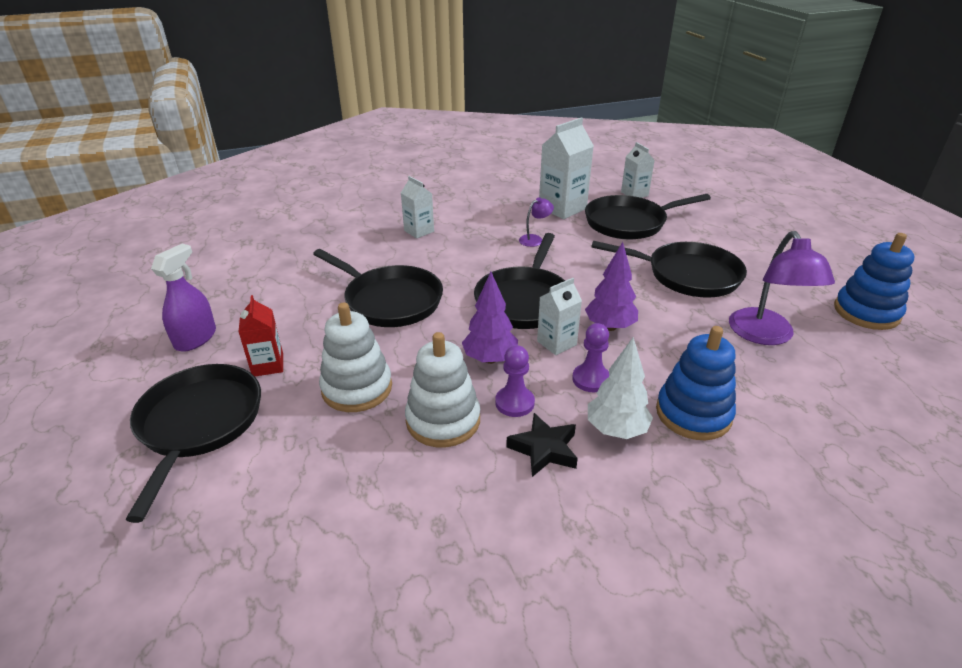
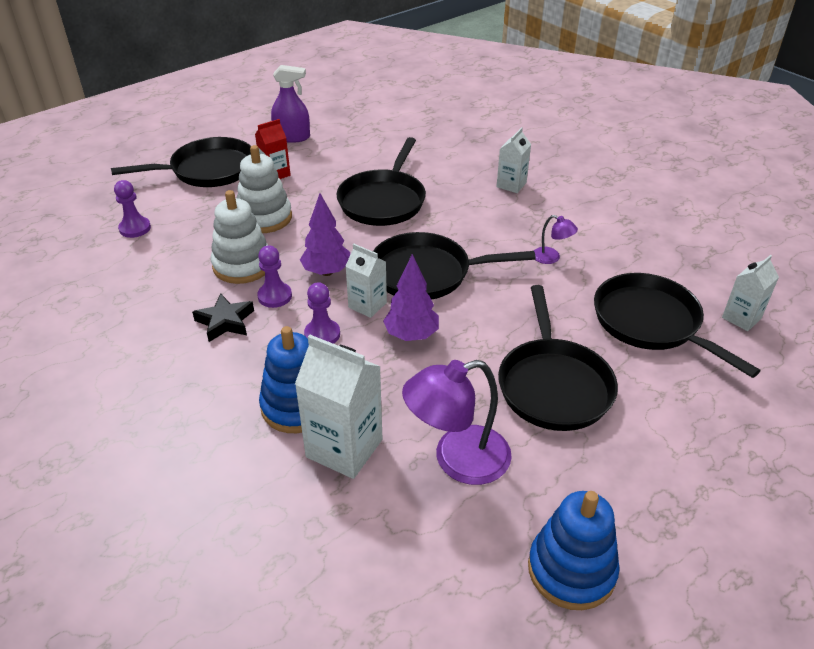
camera: 70 degrees right, 5 degrees up
white carton [539,117,594,219] -> white carton moved to [295,335,382,479]
white tree [588,337,653,439] -> none
none -> purple pawn [114,180,151,238]

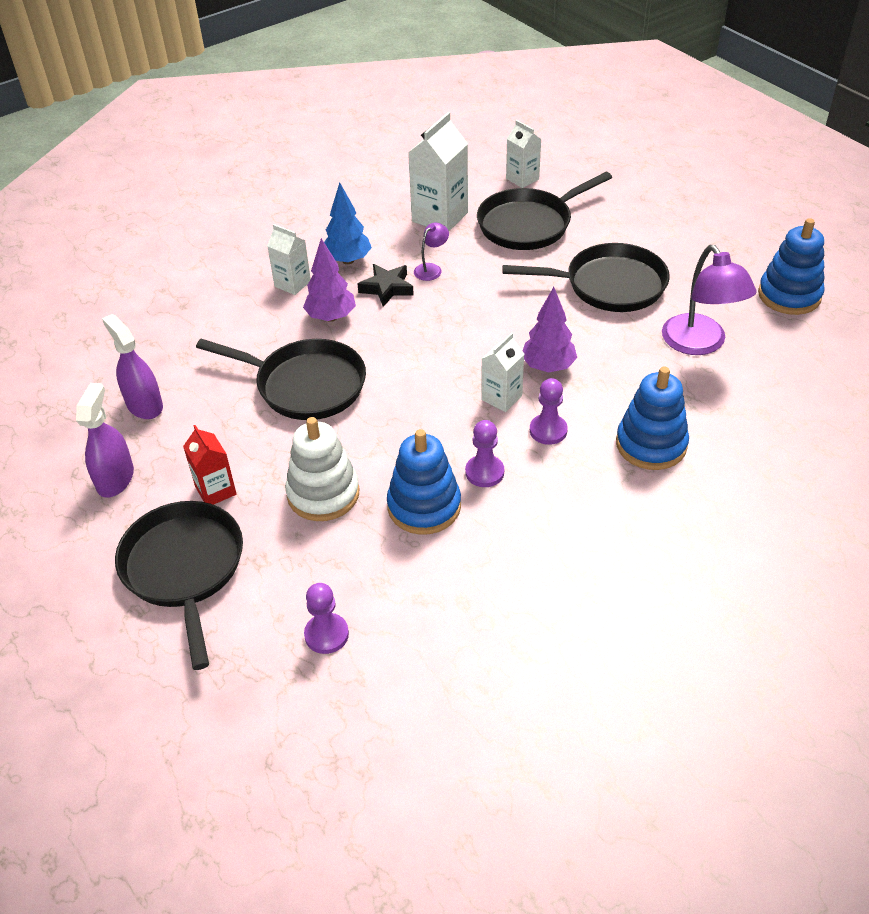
camera: 85 degrees left, 5 degrees up
black star [192,294,254,342] -> black star moved to [358,264,414,307]
white stacking toy [211,190,268,284] -> blue stacking toy [387,429,461,535]
white carton [295,335,382,479] -> white carton moved to [408,112,468,231]
purple tree [300,194,350,276] -> purple tree moved to [303,238,356,322]
black pan [373,232,536,300] -> none
none -> purple spray bottle [102,314,163,419]
none -> blue tree [324,182,372,264]

